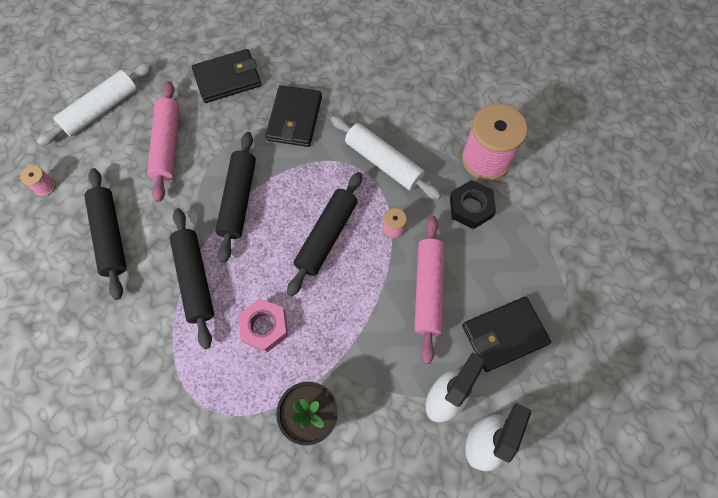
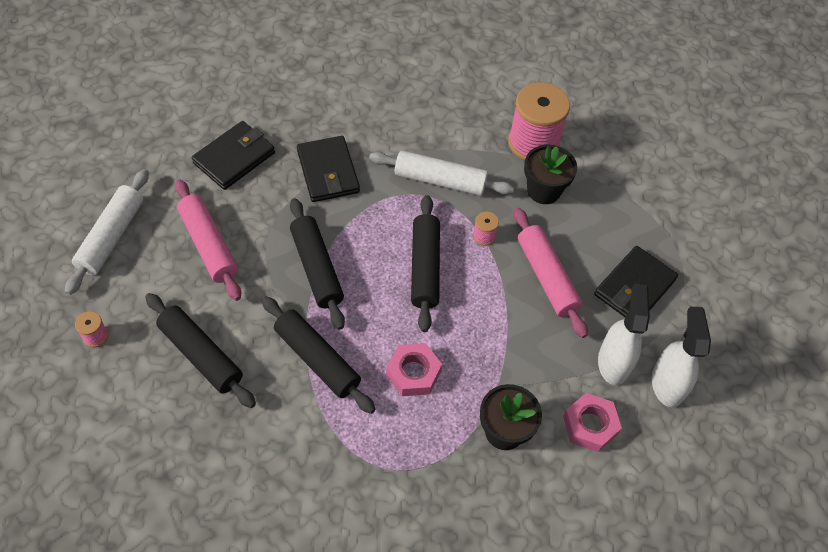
camera: 30 degrees left, 10 degrees down
black nut [450,180,496,229] -> black flower pot [524,145,577,204]
none -> pink nut [563,393,622,452]

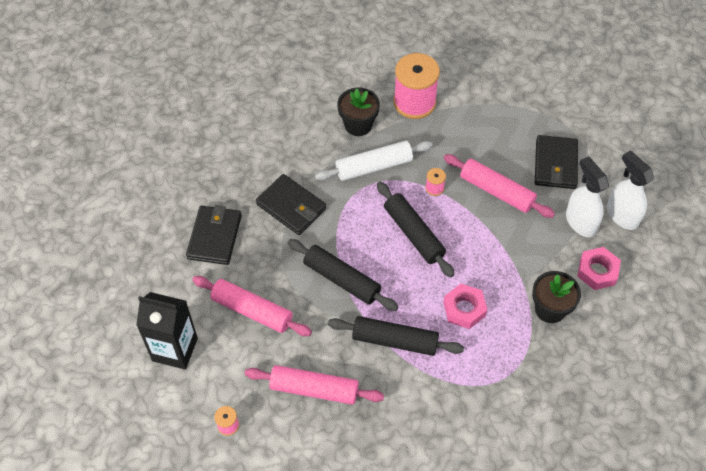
camera: 30 degrees left, 0 degrees up
white rolling pin [65,169,149,295] -> black carton [136,292,198,370]
black rolling pin [145,293,256,408] -> pink rolling pin [245,365,384,405]
black flower pot [524,145,577,204] -> black flower pot moved to [337,87,380,136]

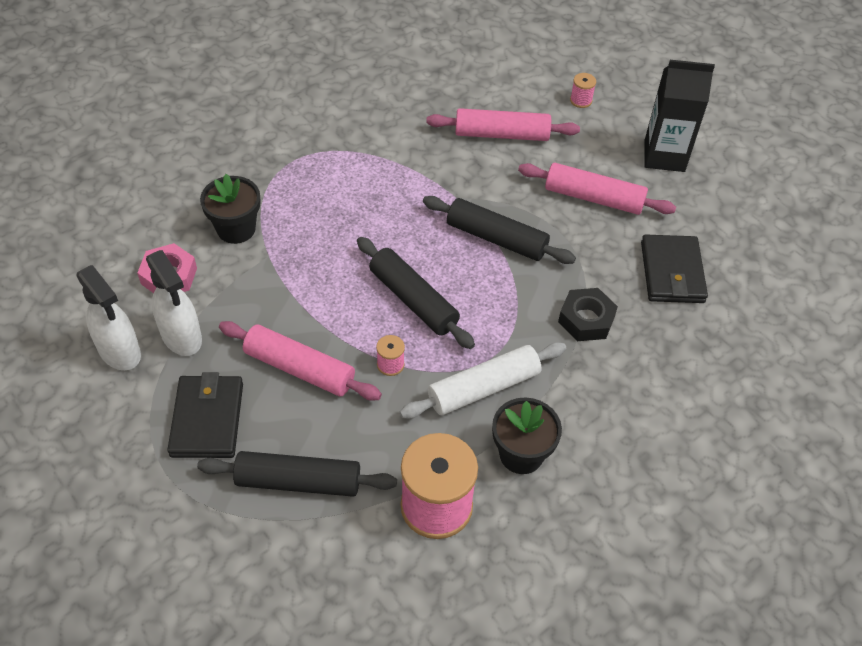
camera: 170 degrees right, 5 degrees down
black wallet [256,174,326,235] -> black nut [558,288,618,341]
black rolling pin [328,316,464,356] -> black rolling pin moved to [197,451,397,497]
pink nut [443,284,487,329] -> none

